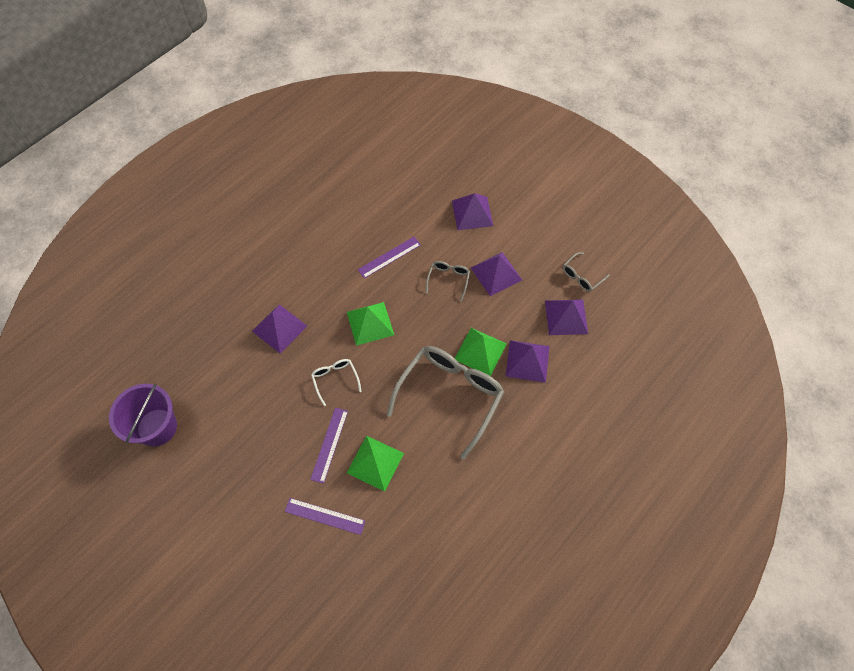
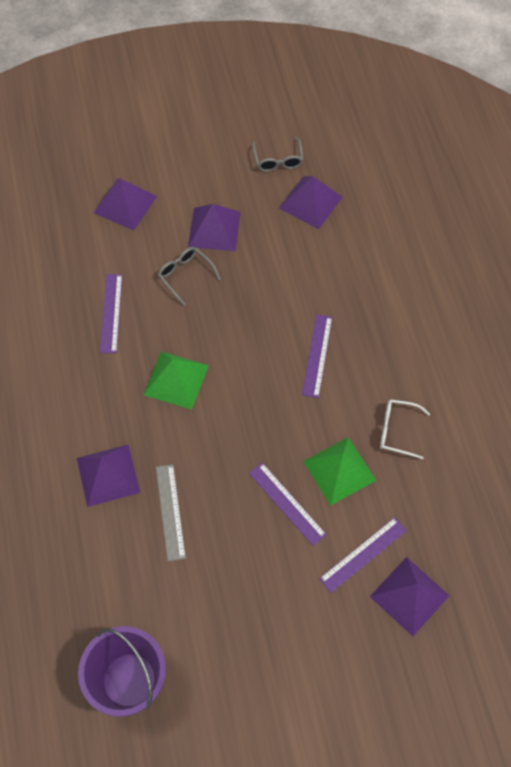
camera: 55 degrees left, 0 degrees up
white glasses [311,359,362,406] -> white glasses moved to [380,399,430,459]
grey glasses [387,346,504,460] -> purple ruler [302,314,332,398]
green pyramid [455,328,507,376] -> none
purple pyramid [505,340,549,383] -> purple pyramid moved to [370,557,450,636]
none -> grey ruler [156,464,186,561]

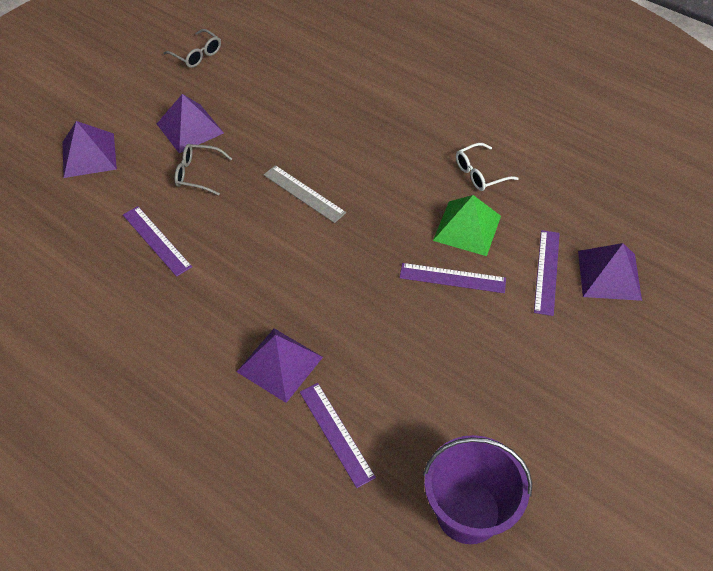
camera: 40 degrees left, 10 degrees down
green pyramid [143,352,209,410] -> none
grey ruler [156,464,186,561] -> grey ruler moved to [264,165,346,223]
purple pyramid [279,176,342,229] -> none
purple ruler [302,314,332,398] -> purple ruler moved to [300,383,376,488]

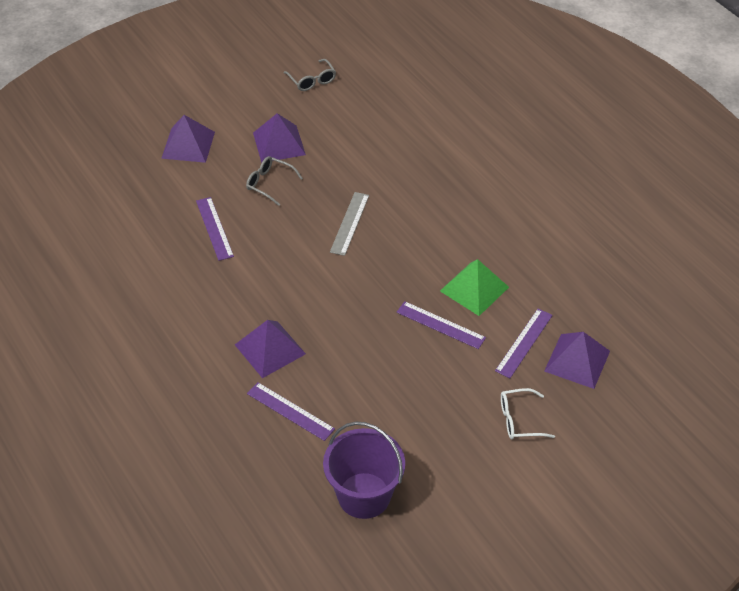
camera: 20 degrees right, 5 degrees down
grey ruler [264,165,346,223] -> grey ruler turned 45 degrees clockwise [330,192,369,256]
purple ruler [300,383,376,488] -> purple ruler turned 45 degrees counterclockwise [247,382,335,441]
white glasses [456,143,519,191] -> white glasses moved to [501,388,555,439]

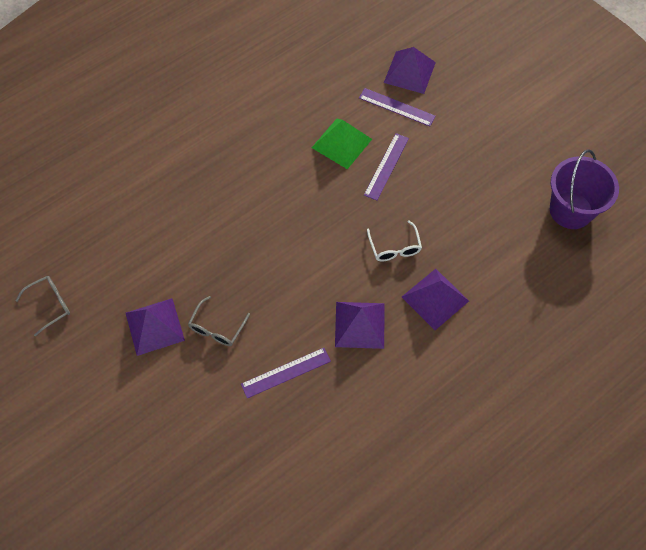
camera: 95 degrees left, 15 degrees up
purple pyramid [161,115,215,163] -> purple pyramid moved to [335,302,384,349]
purple ruler [247,382,335,441] -> none
grey ruler [330,192,369,256] -> none
white glasses [501,388,555,439] -> white glasses moved to [367,220,422,261]

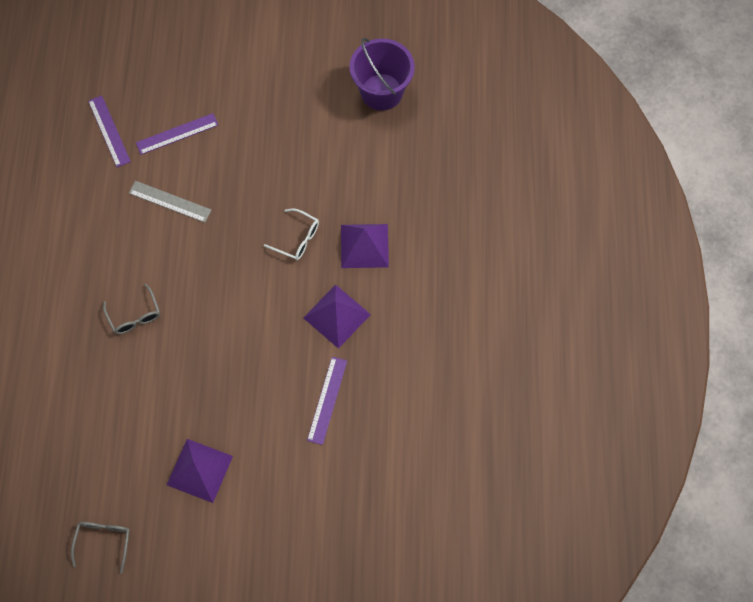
camera: 50 degrees left, 5 degrees up
grey glasses [188,296,250,346] -> grey glasses moved to [103,283,160,334]
green pyramid [312,119,372,169] -> grey ruler [129,181,211,223]
purple ruler [364,133,409,201] -> purple ruler moved to [88,95,131,167]
purple pyramid [384,47,436,94] -> none

